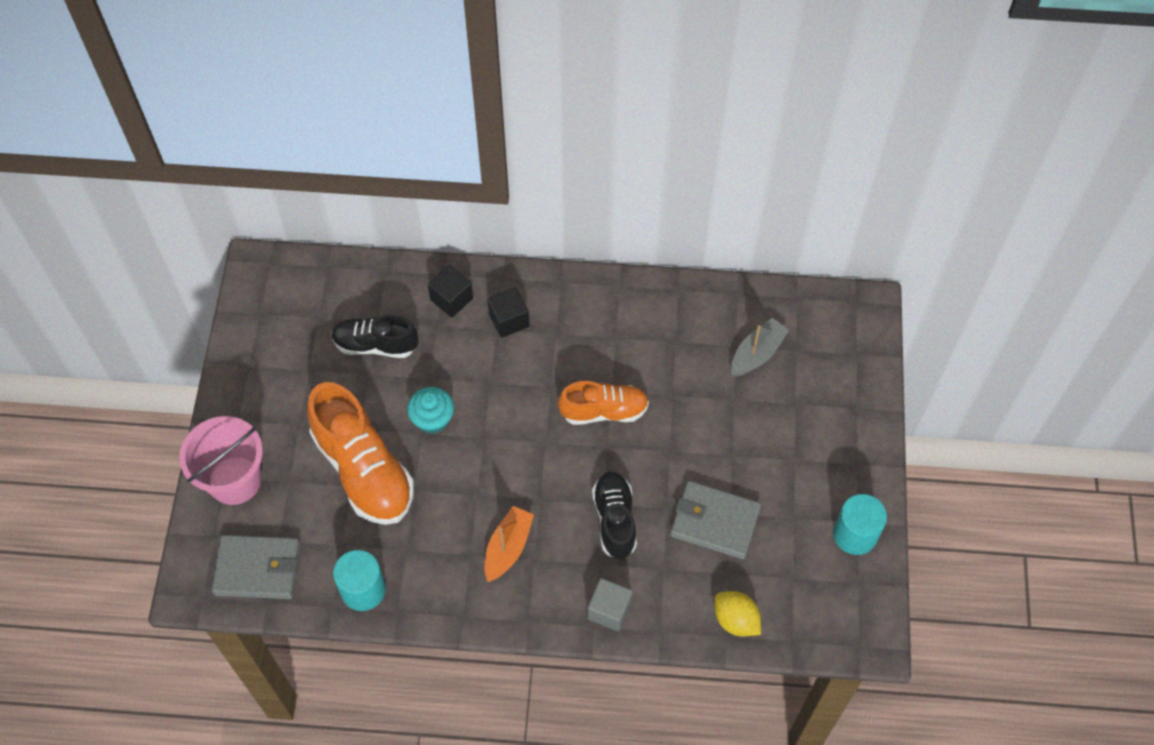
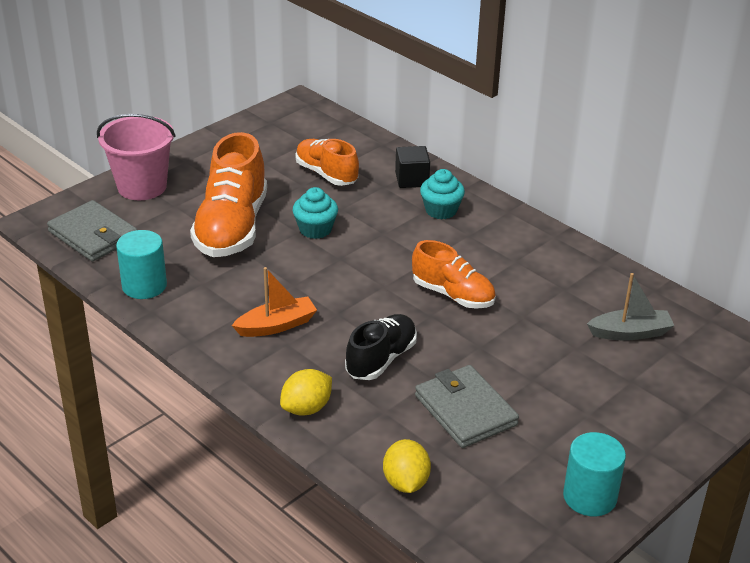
camera: 40 degrees right, 25 degrees down
black shoe [331,315,418,358] -> orange shoe [295,139,359,186]
black cube [487,287,530,338] -> turquoise cupcake [420,169,465,219]
grey cube [587,578,633,631] -> yellow lemon [280,369,332,416]

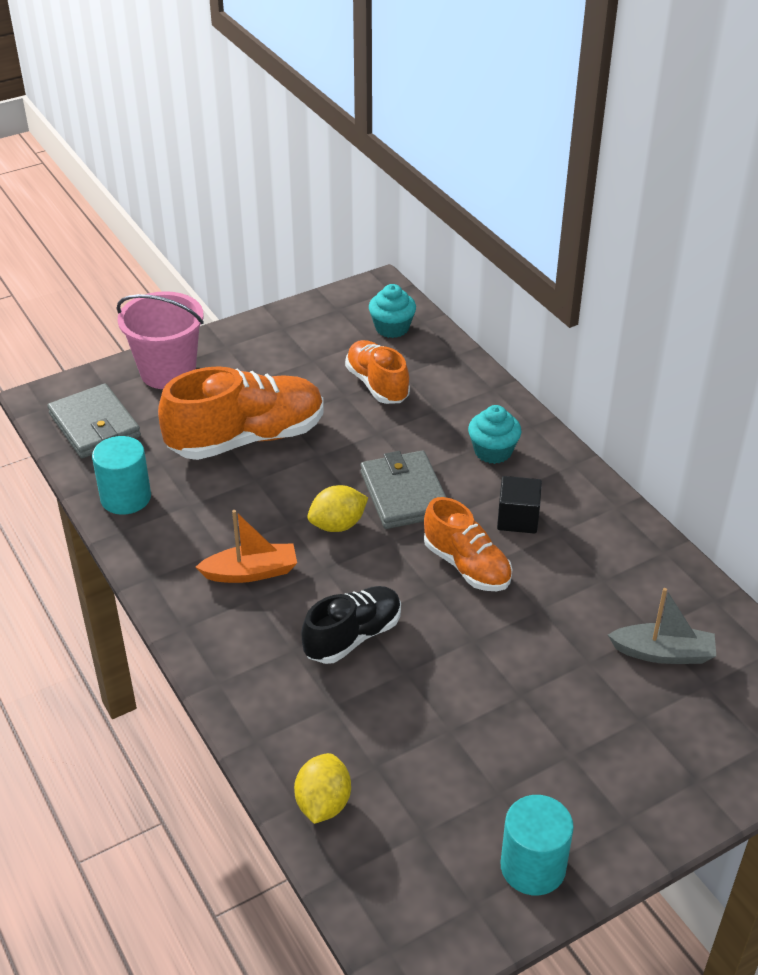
camera: 15 degrees right, 5 degrees up
orange shoe [190,132,267,257] -> orange shoe turned 135 degrees counterclockwise [158,366,324,460]
yellow lemon [280,369,332,416] -> yellow lemon moved to [307,485,368,532]
turquoise cupcake [292,187,338,239] -> turquoise cupcake moved to [369,284,416,338]
black cube [395,146,430,188] -> black cube moved to [497,476,542,534]
grey wallet [415,365,519,448] -> grey wallet moved to [361,451,447,529]

